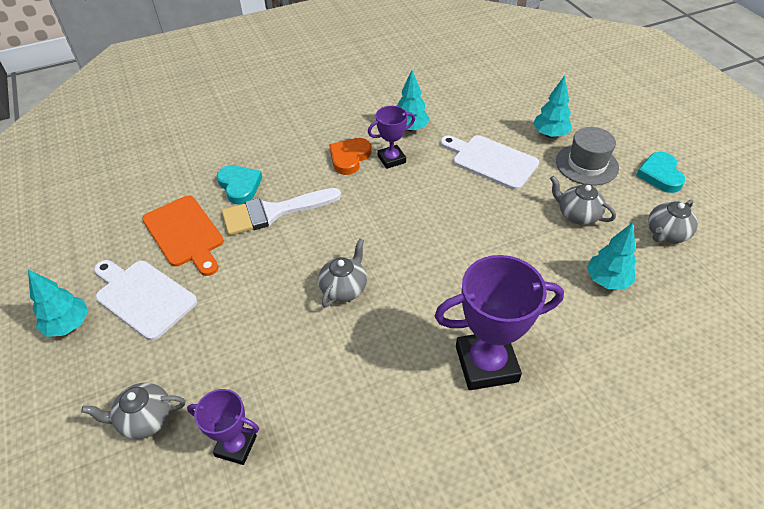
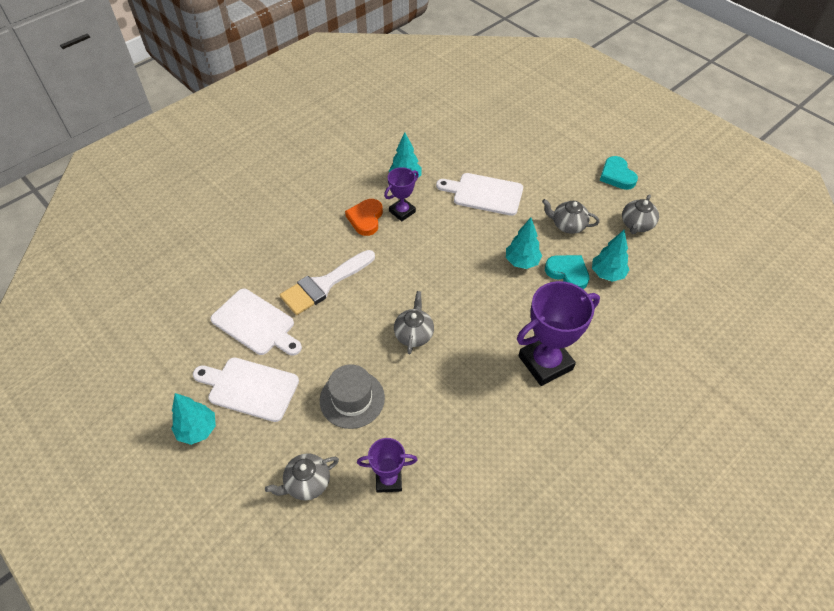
camera: 20 degrees left, 5 degrees up
orange cutting board [142,196,224,276] -> white cutting board [210,289,302,356]
turquoise heart [217,165,262,204] -> turquoise heart moved to [545,255,589,289]
turquoise tree [533,75,572,138] -> turquoise tree moved to [506,217,542,269]
grey hat [556,127,619,185] -> grey hat moved to [320,364,385,429]

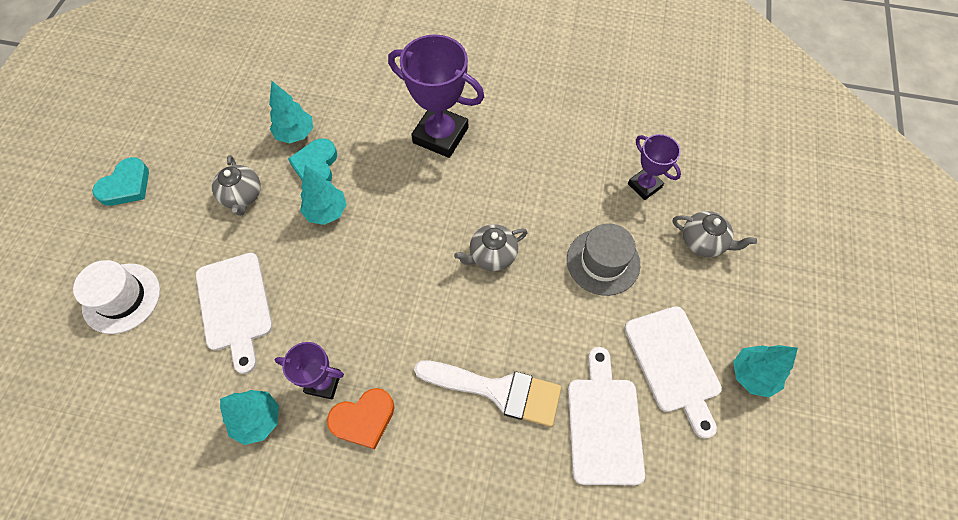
camera: 125 degrees left, 10 degrees up
grey teapot [622,194,659,234] -> none
none -> white hat [73,260,160,334]

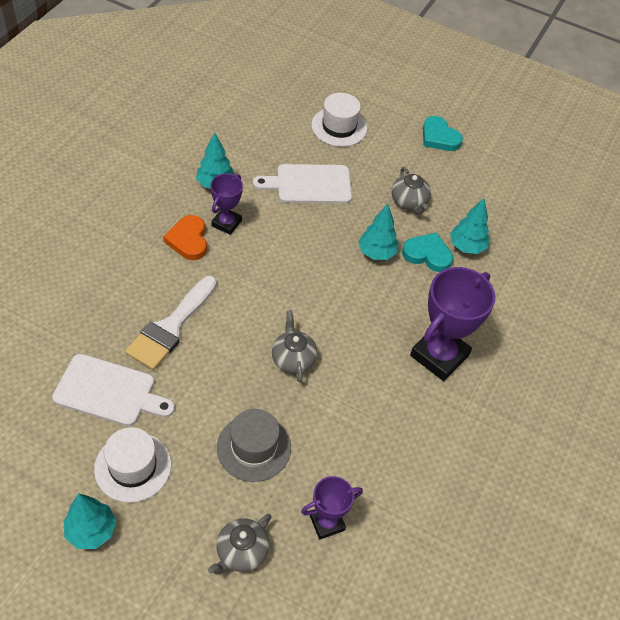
camera: 100 degrees right, 10 degrees down
grey teapot [212,155,261,216] -> grey teapot turned 105 degrees counterclockwise [392,167,431,214]
white cutting board [624,306,722,439] -> white hat [94,427,171,503]

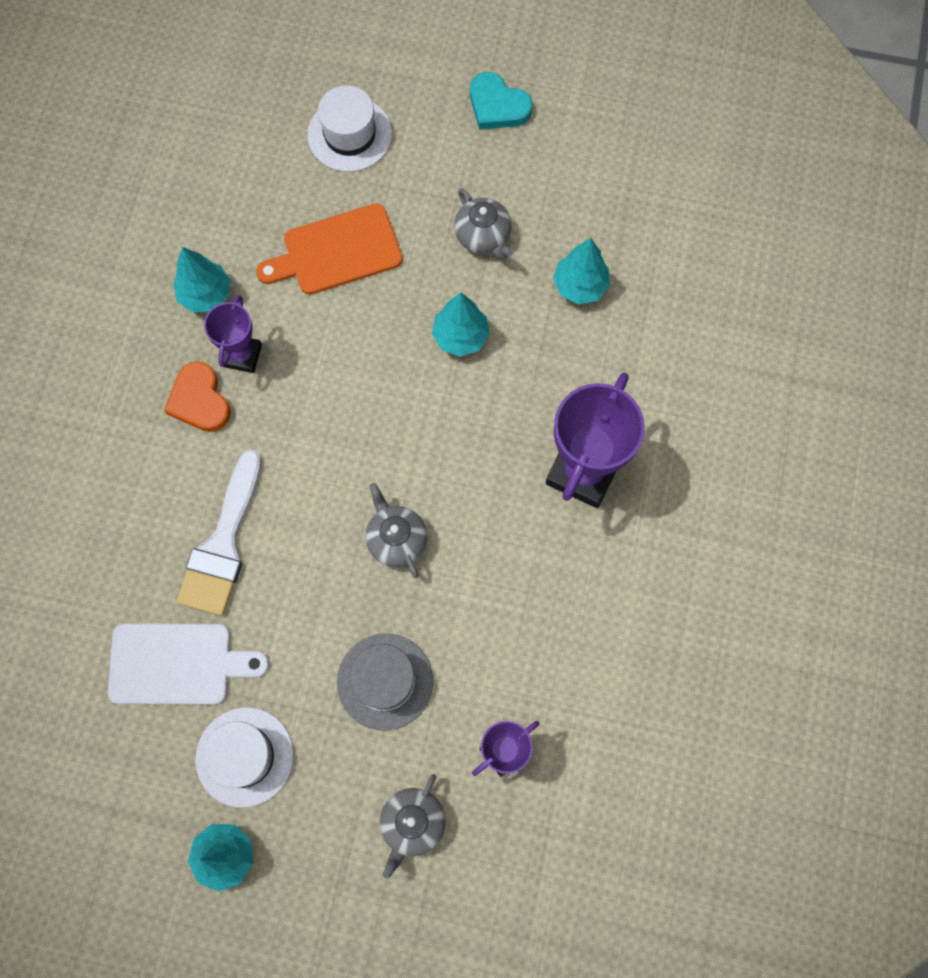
camera: 10 degrees left, 20 degrees up
white cutting board [253,164,352,204] -> orange cutting board [256,203,403,295]
turquoise heart [402,232,453,272] -> none

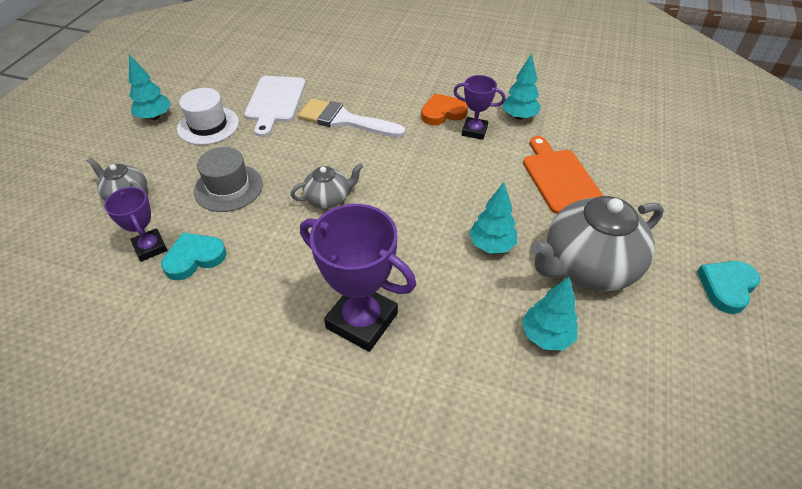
camera: 95 degrees right, 25 degrees down
white hat [307,85,392,172] -> none
grey teapot [454,188,513,260] -> grey teapot [530,196,664,291], size x1.96
none -> turquoise heart [161,233,227,280]

